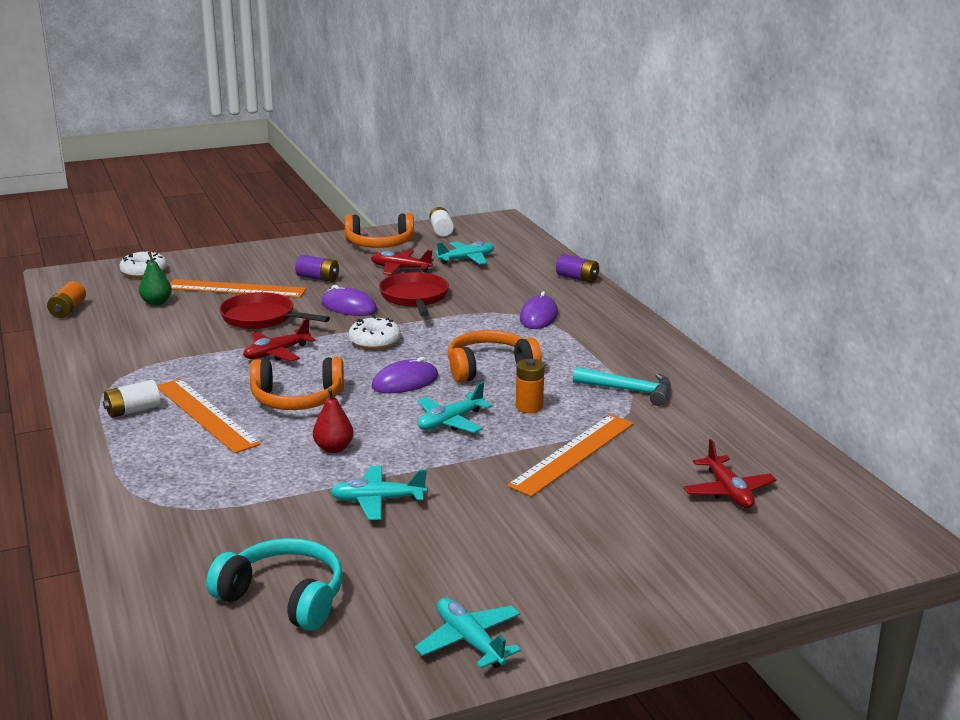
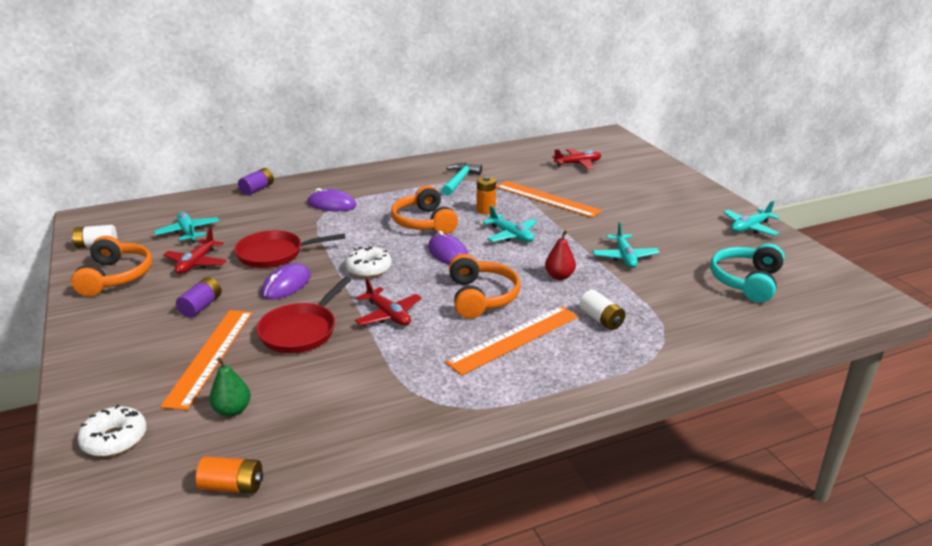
camera: 90 degrees left, 5 degrees up
white battery [103,380,160,418] -> white battery moved to [579,290,626,330]

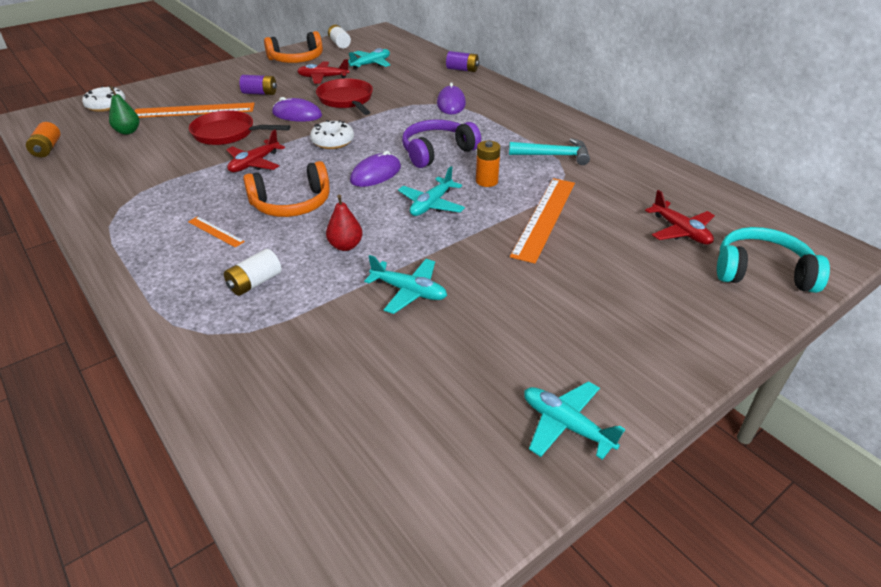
camera: 75 degrees right, 10 degrees up
orange headphones [391,186,458,234] -> purple headphones [402,119,481,168]
orange ruler [445,306,578,375] -> orange ruler [188,216,245,248], size x0.47
turquoise plane [593,222,660,268] -> turquoise plane turned 135 degrees counterclockwise [364,255,447,314]
turquoise headphones [710,243,785,303] -> turquoise headphones moved to [717,227,830,293]

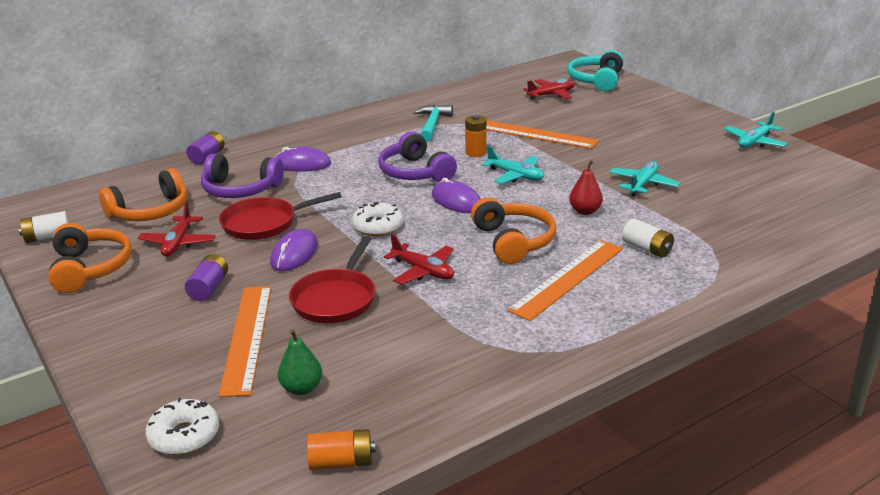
camera: 85 degrees left, 10 degrees down
orange ruler [188,216,245,248] -> orange ruler [507,240,623,321], size x2.12
turquoise plane [348,48,391,70] -> orange headphones [99,168,187,221]
none -> purple headphones [201,154,284,198]

